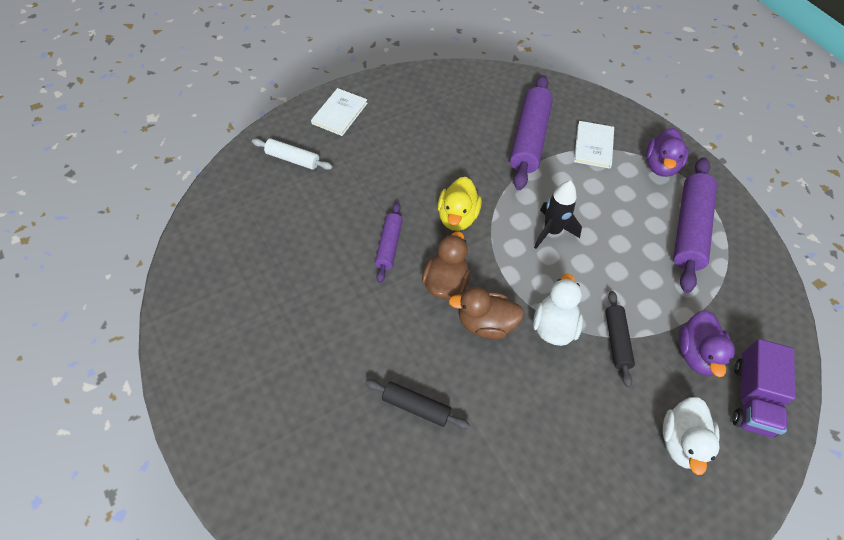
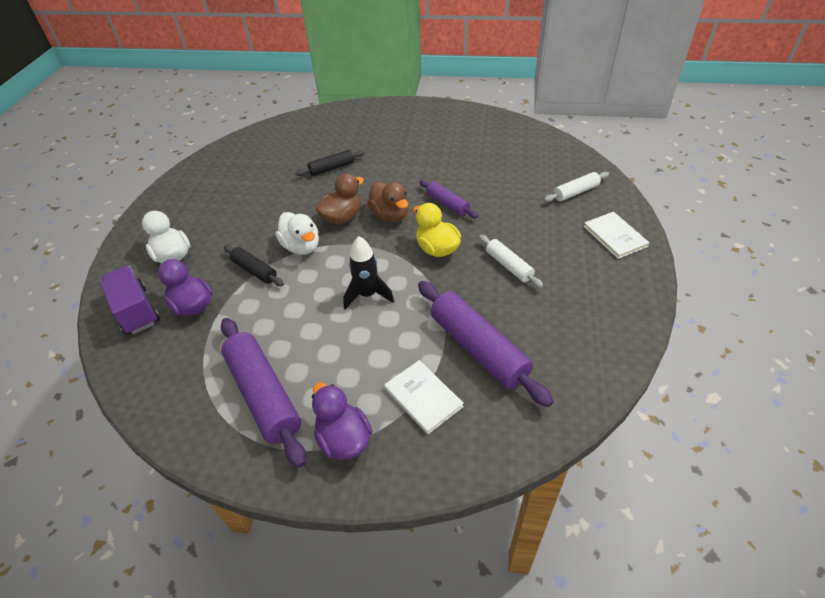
camera: 135 degrees right, 10 degrees down
none -> white rolling pin [479,235,543,288]

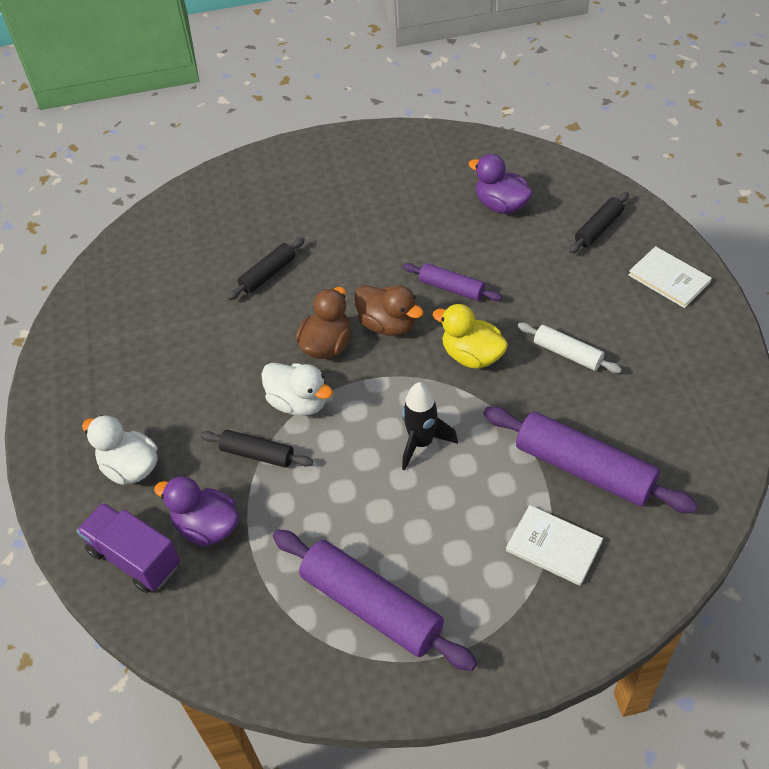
camera: 20 degrees left, 5 degrees up
purple duck [312,382,373,460] -> purple duck moved to [469,154,533,214]
white rolling pin [544,172,609,202] -> black rolling pin [569,192,629,254]

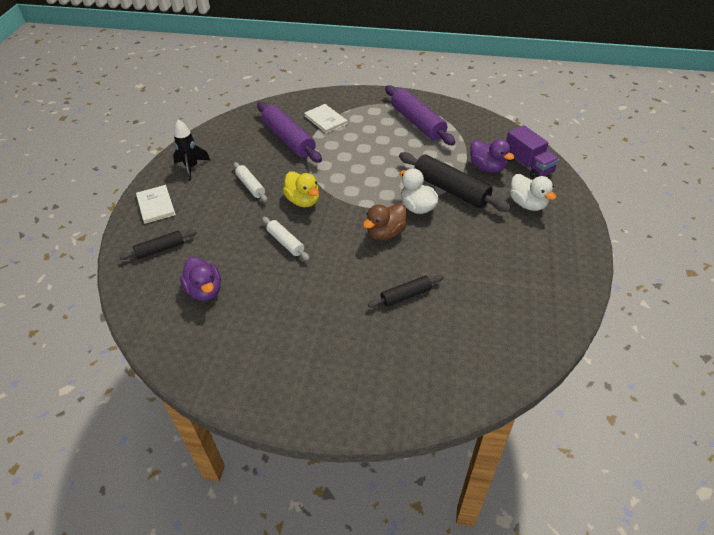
camera: 160 degrees left, 5 degrees down
black rolling pin [200,430,313,468] -> black rolling pin [399,152,511,212], size x1.84
brown duck [355,285,424,336] -> none
black rocket [402,382,458,470] -> black rocket moved to [173,119,210,181]
purple rolling pin [403,263,502,301] -> white rolling pin [262,217,310,260]

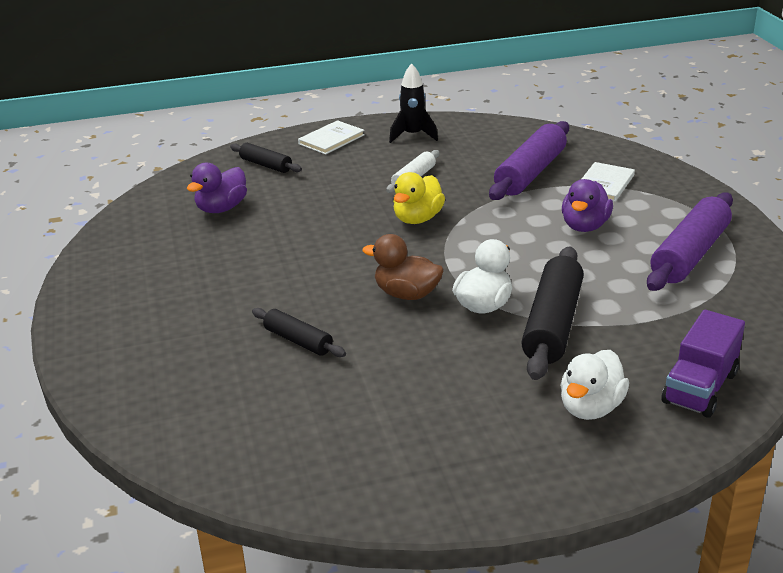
camera: 65 degrees right, 15 degrees down
white rolling pin [262,217,310,260] -> none
purple duck [470,139,515,173] -> purple duck moved to [562,179,613,232]

